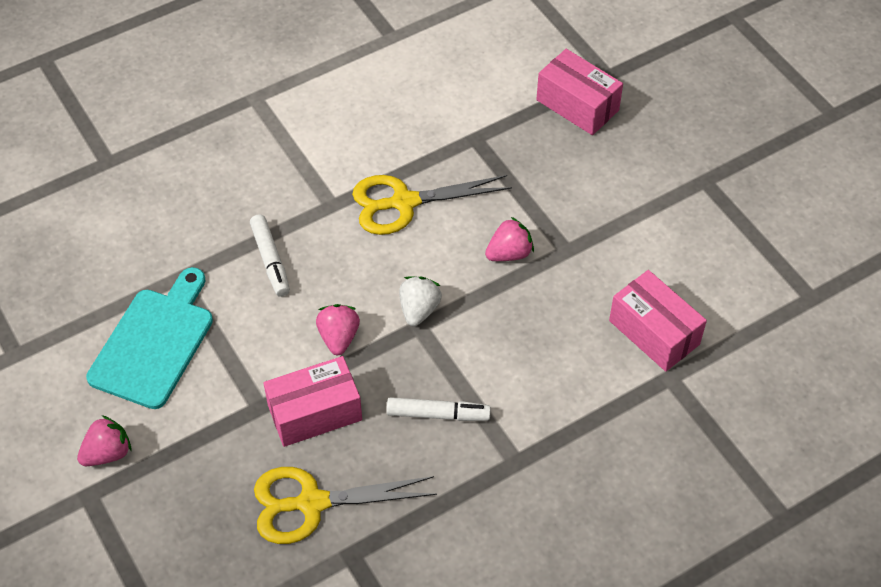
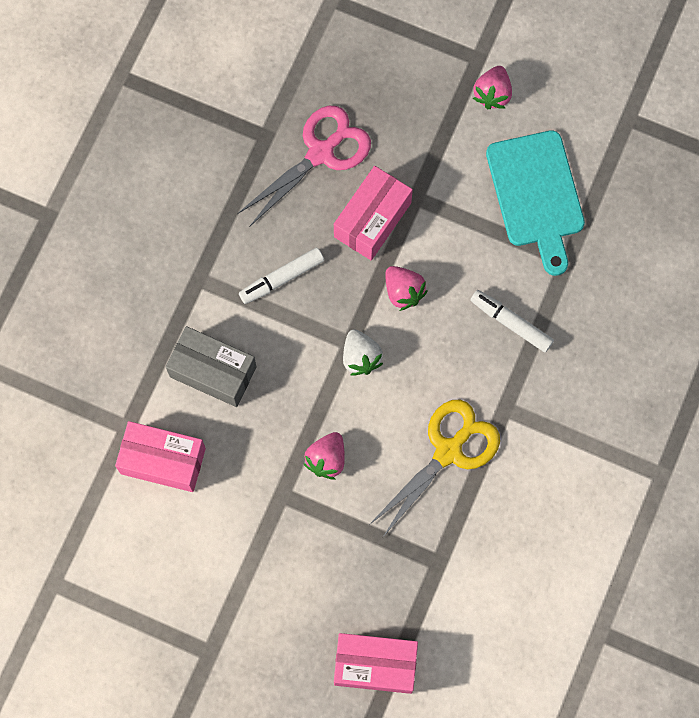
camera: 145 degrees right, 20 degrees up
yellow scissors [254,467,437,544] -> pink scissors [237,106,371,227]
none -> grey box [166,326,256,407]

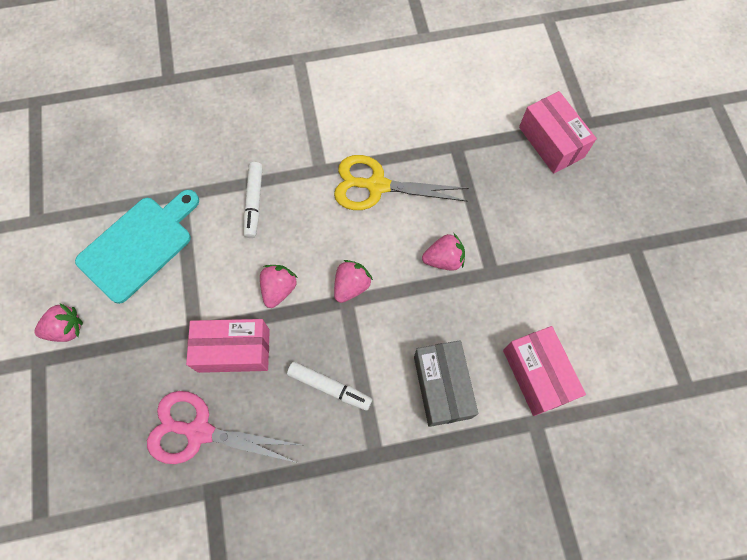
camera: 125 degrees left, 5 degrees down
white strawberry [343,329,383,376] -> pink strawberry [334,260,373,303]

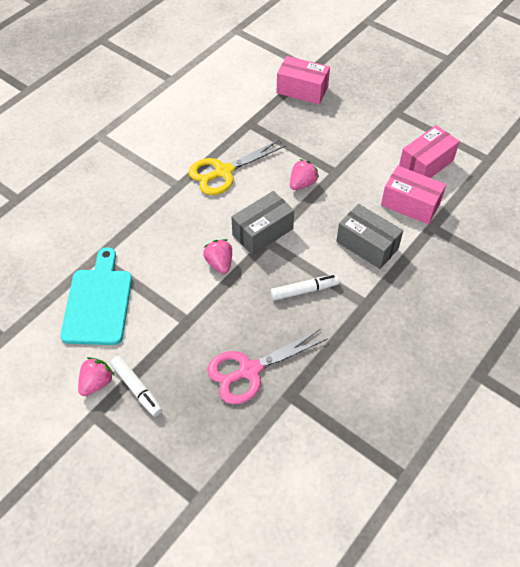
camera: 40 degrees left, 15 degrees down
pink box [186,319,270,373] -> pink box moved to [399,125,460,178]
white marker [244,162,263,238] -> white marker moved to [110,356,162,417]
pink strawberry [334,260,373,303] -> grey box [231,191,294,255]

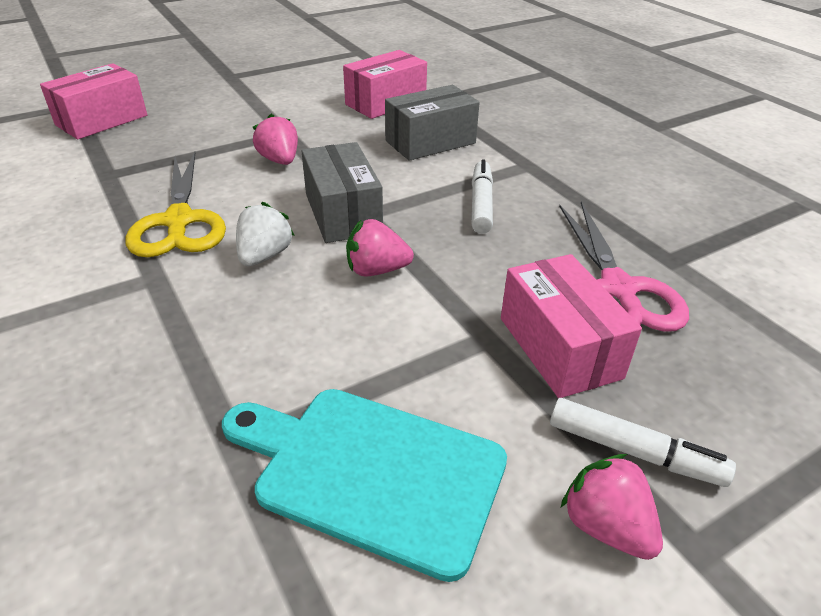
camera: 70 degrees left, 15 degrees down
white marker [110,356,162,417] -> white marker turned 45 degrees clockwise [550,398,736,487]
pink box [399,125,460,178] -> pink box moved to [501,254,642,398]
none -> white strawberry [236,202,295,266]

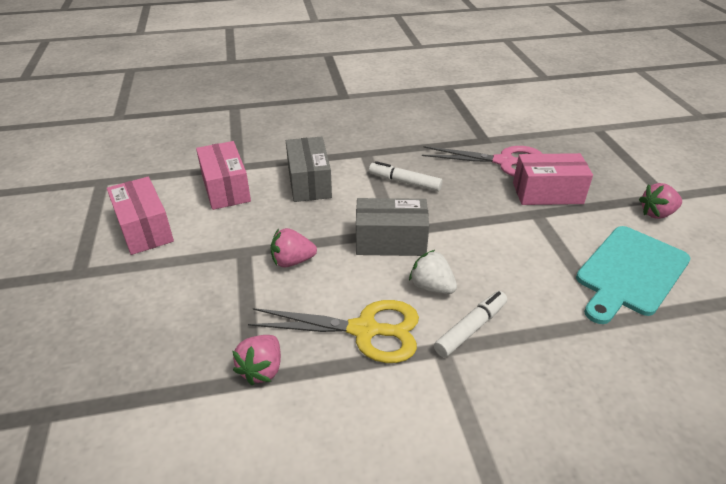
camera: 70 degrees left, 0 degrees up
pink box [40,63,147,139] -> pink box moved to [107,177,174,255]
pink strawberry [346,219,414,277] -> pink strawberry moved to [233,335,281,385]
white marker [550,398,736,487] -> white marker moved to [434,291,507,357]

